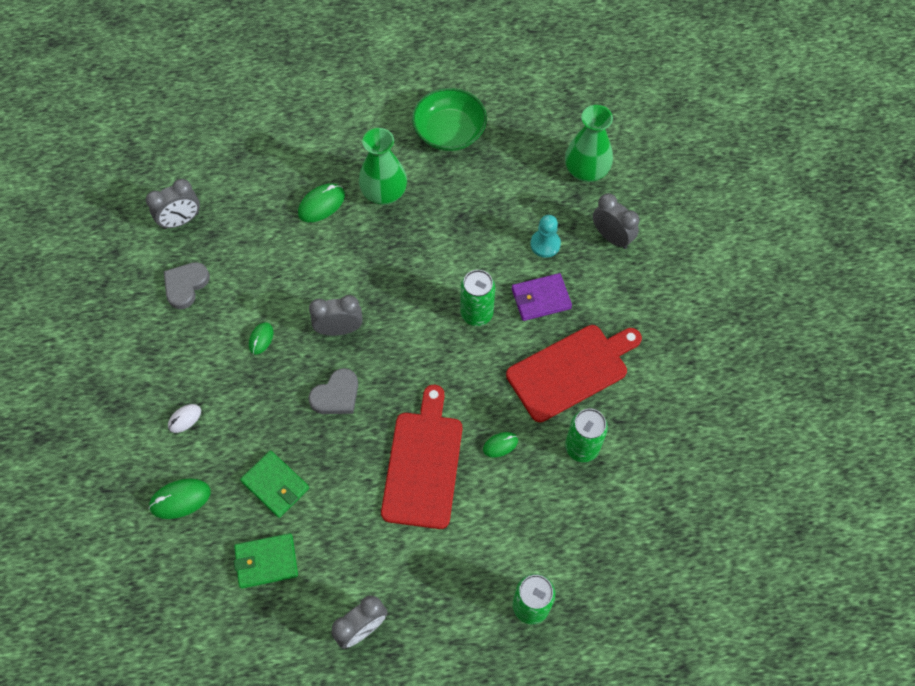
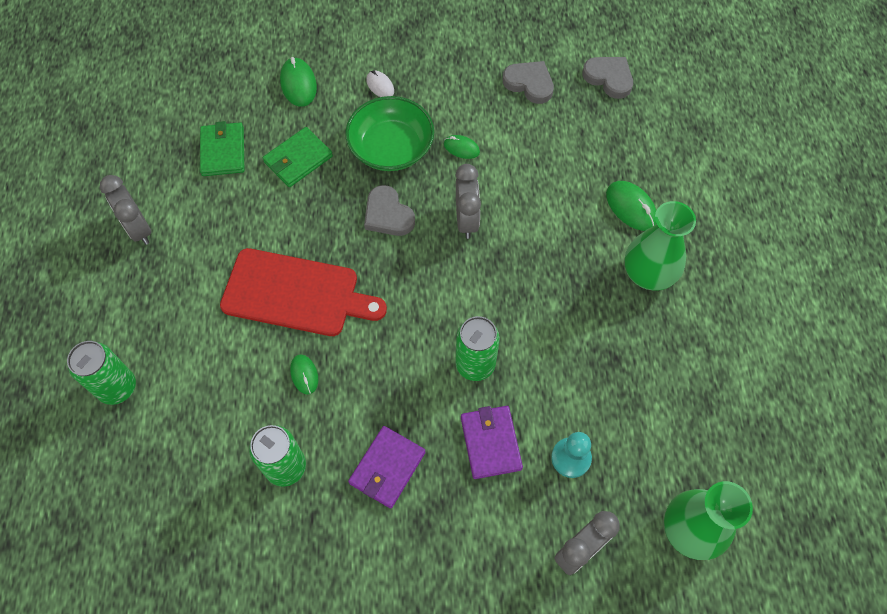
camera: 95 degrees right, 0 degrees up
grey clock [146,179,200,229] -> grey heart [582,57,633,99]
green bowl [412,88,487,151] -> green bowl moved to [345,96,434,171]
red cutting board [506,325,642,422] -> purple wallet [348,426,425,508]

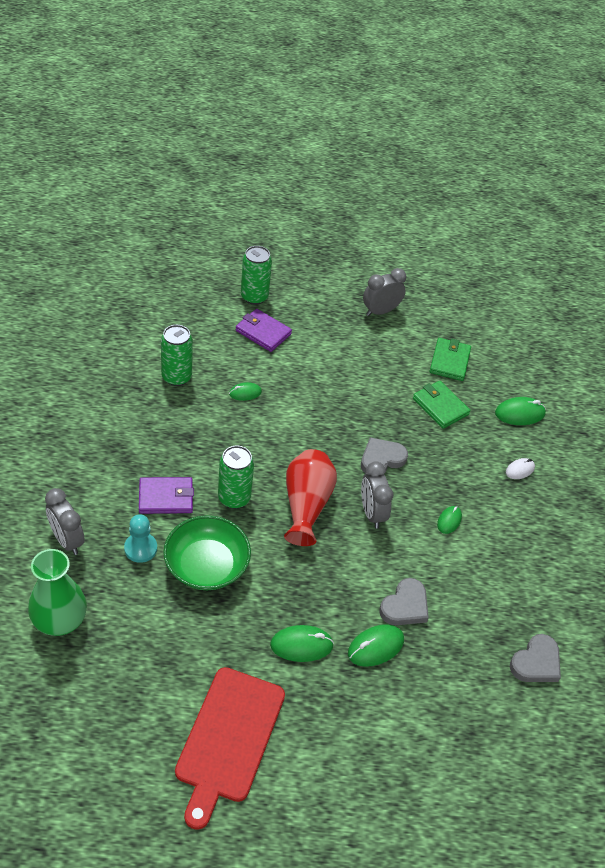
camera: 90 degrees right, 15 degrees down
green wallet [200,121,244,176] -> green wallet turned 75 degrees counterclockwise [430,338,471,381]
red cutting board [220,248,387,336] -> red cutting board moved to [175,667,285,830]
green bowl [345,96,434,171] -> green bowl moved to [163,515,251,590]
purple wallet [348,426,425,508] -> purple wallet moved to [236,309,292,352]
grey clock [455,164,481,239] -> grey clock turned 75 degrees clockwise [361,461,393,529]
grey heart [503,61,554,104] -> grey heart moved to [379,578,429,625]
green vase [624,201,696,290] -> green mouse [270,625,334,662]
none -> red vase [284,449,337,546]

